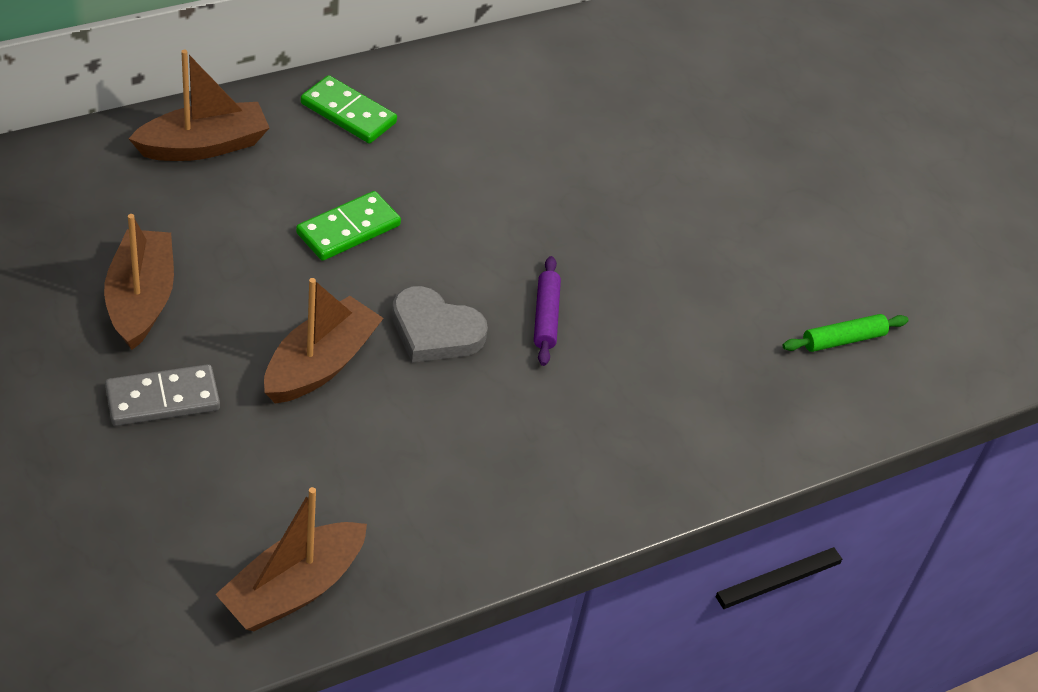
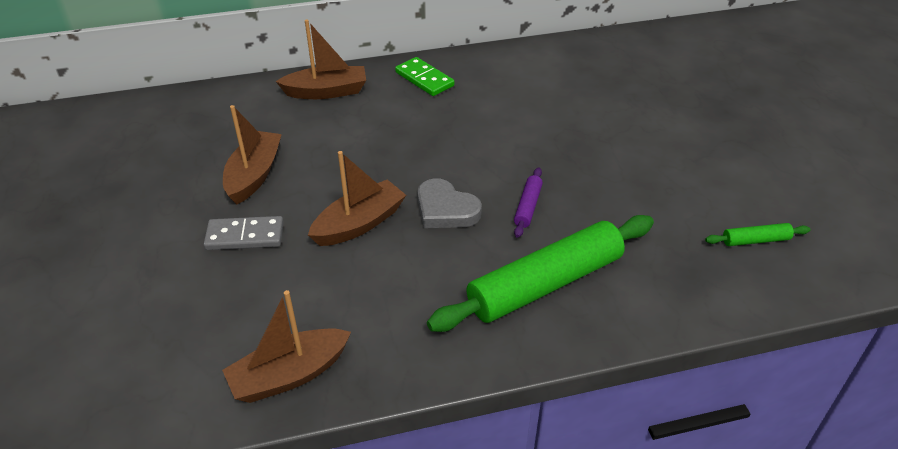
camera: 20 degrees right, 5 degrees down
green domino [296,191,401,261] -> none
none -> green rolling pin [427,215,654,332]

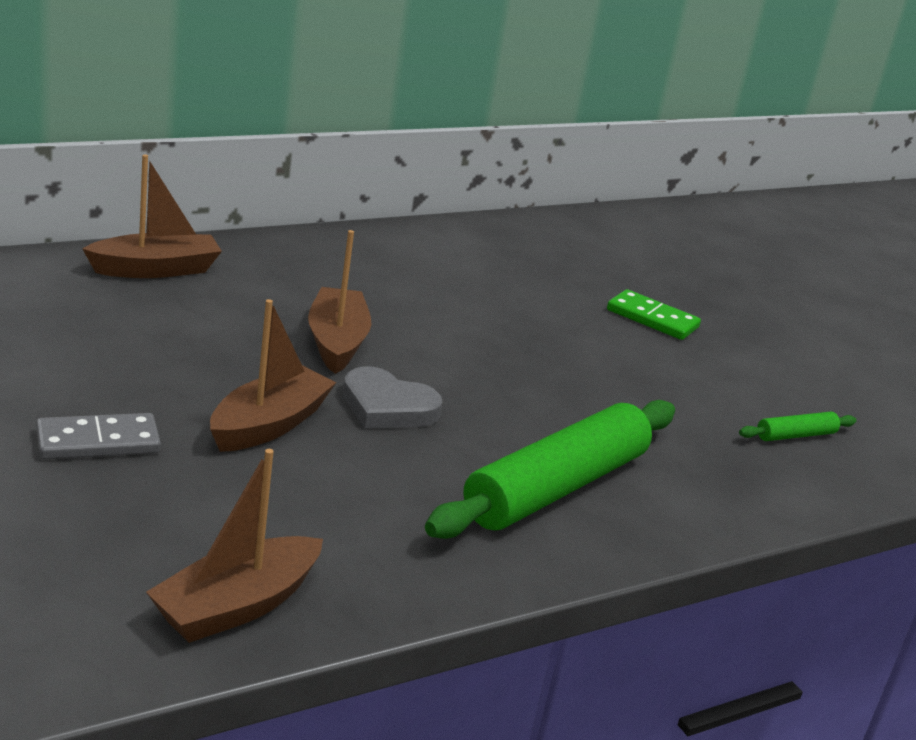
camera: 20 degrees left, 15 degrees down
brown boat [223,105,282,205] -> brown boat moved to [308,230,371,374]
green domino [395,57,455,96] -> green domino moved to [607,289,701,340]
purple rolling pin [514,167,543,238] -> none

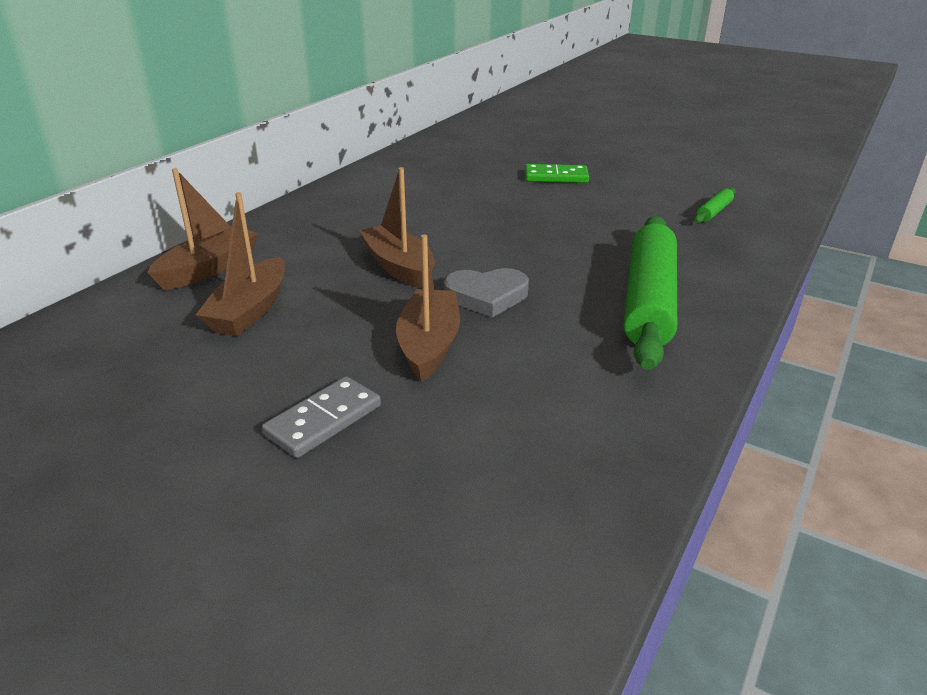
camera: 25 degrees left, 5 degrees up
brown boat [146,449,323,643] -> brown boat moved to [196,192,285,336]

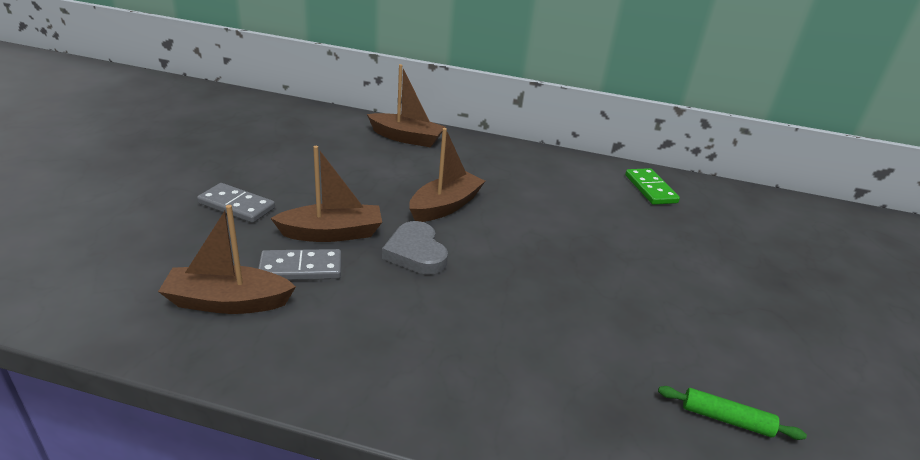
camera: 70 degrees right, 0 degrees up
brown boat [196,192,285,336] -> brown boat moved to [158,205,296,314]
green domino [525,164,589,183] -> green domino moved to [625,168,680,205]
green rolling pin [623,216,677,370] -> none
none -> grey domino [258,249,341,280]

